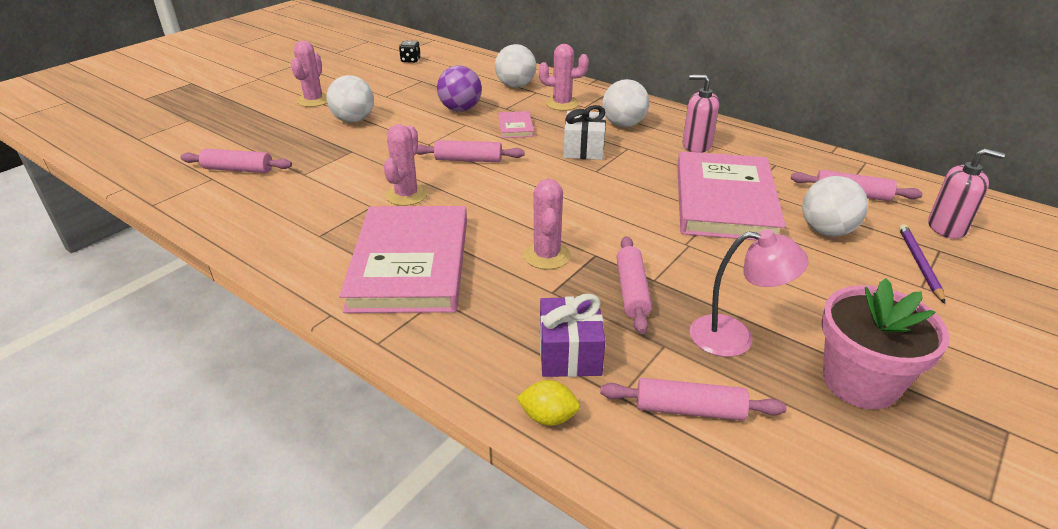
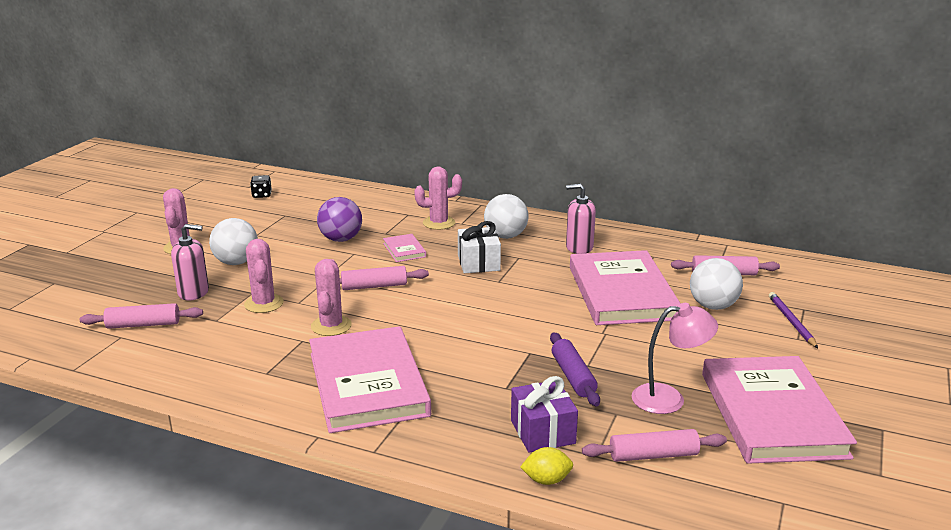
camera: 15 degrees left, 10 degrees down
white ball [495,44,536,88] -> none
pink cactus [524,179,571,270] -> pink cactus moved to [244,239,284,313]
pink rolling pin [617,236,652,334] -> purple rolling pin [550,332,600,406]
pink flower pot [821,278,950,409] -> pink book [702,356,857,464]
pink soap dispenser [928,148,1005,239] -> pink soap dispenser moved to [171,224,209,301]

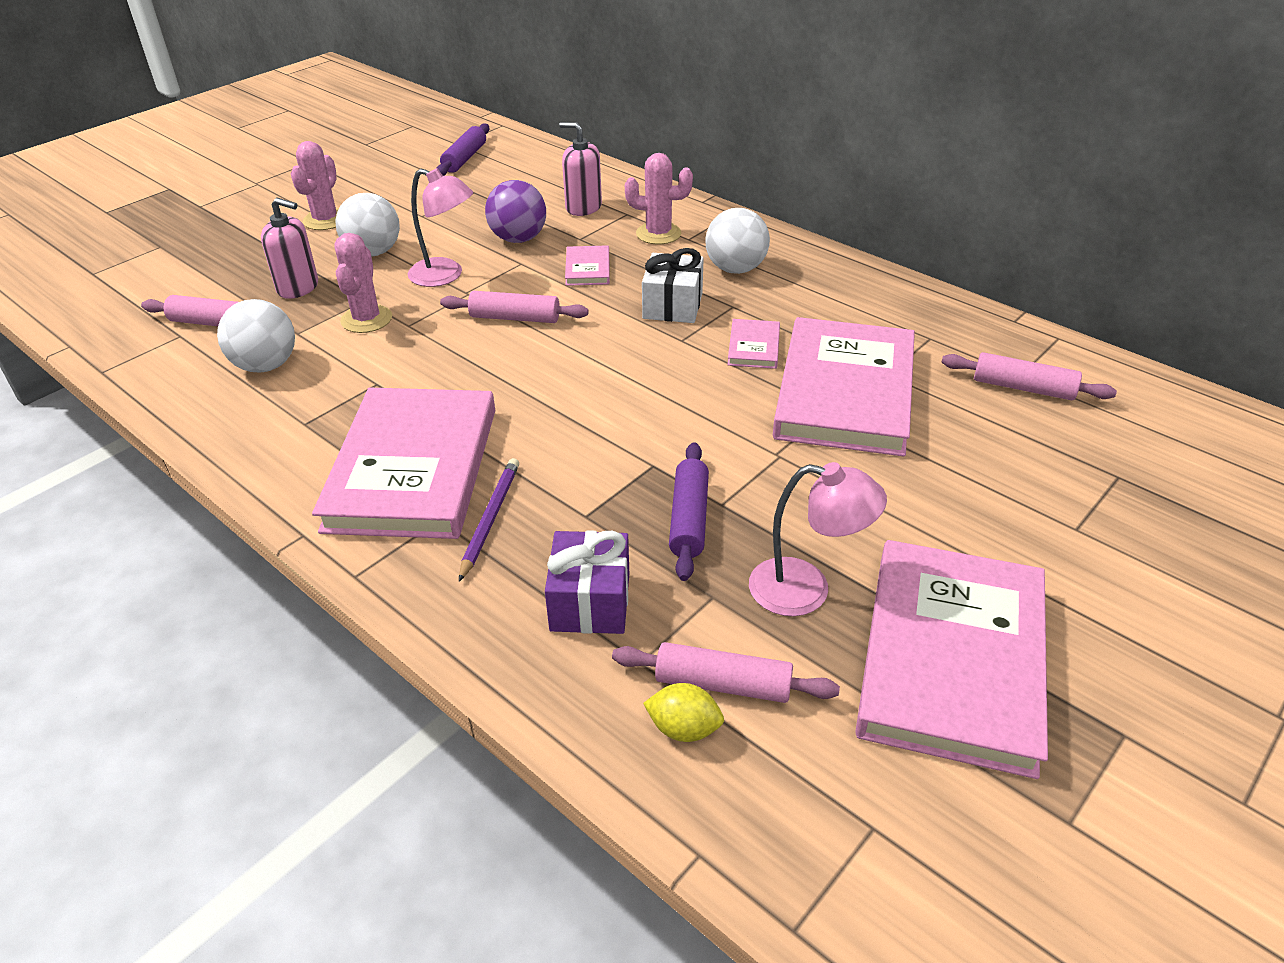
camera: 20 degrees right, 15 degrees up
black dice [250,175,272,198] -> purple rolling pin [437,123,489,176]
pink cactus [311,259,352,336] -> none
yellow lemon [520,447,573,485] -> yellow lemon moved to [643,683,724,742]
pink soap dispenser [566,184,596,254] -> pink soap dispenser moved to [559,122,602,216]
white ball [690,258,743,310] -> white ball moved to [217,299,295,373]
purple pencil [769,292,818,348] -> purple pencil moved to [459,458,519,582]
none -> pink lamp [408,168,473,287]
none -> pink book [728,319,780,369]

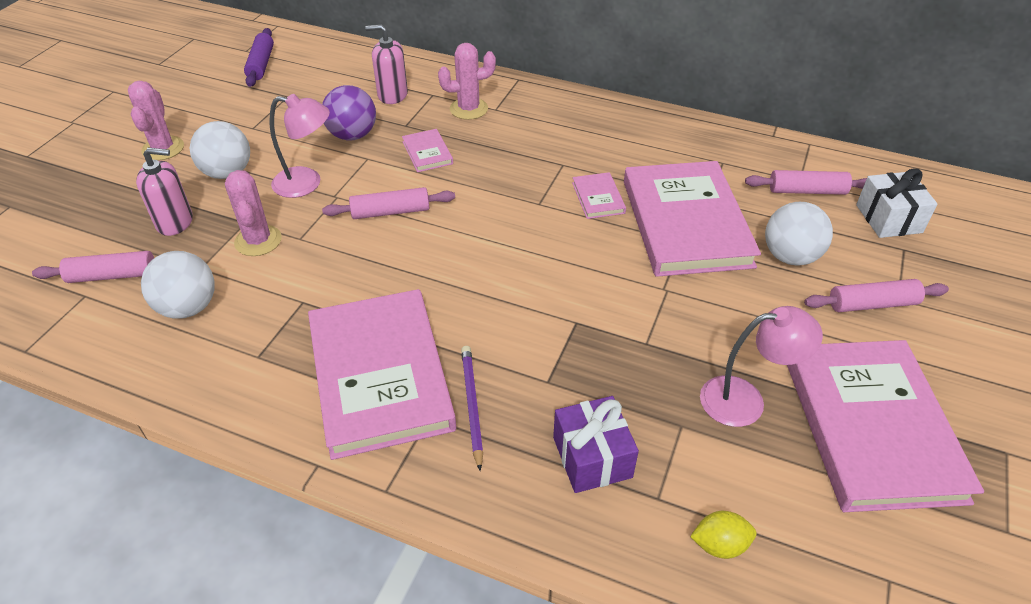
camera: 20 degrees left, 5 degrees up
pink rolling pin [612,642,840,703] -> pink rolling pin moved to [804,279,949,312]
white gift [642,248,704,323] -> white gift moved to [856,168,938,238]
purple rolling pin [669,442,709,581] -> none
white ball [706,208,770,274] -> white ball moved to [765,202,833,266]

